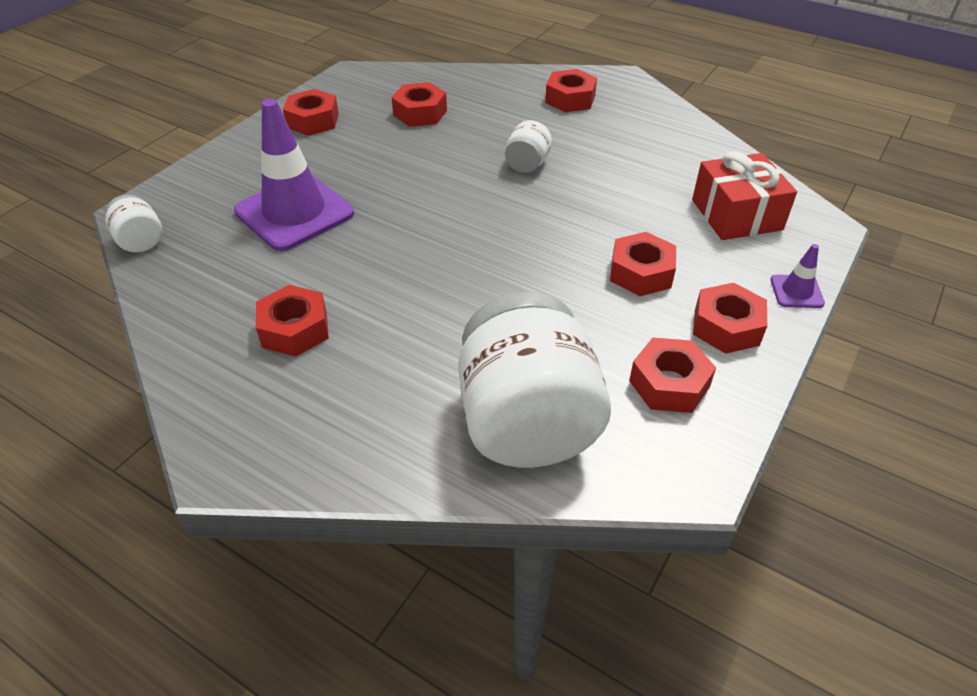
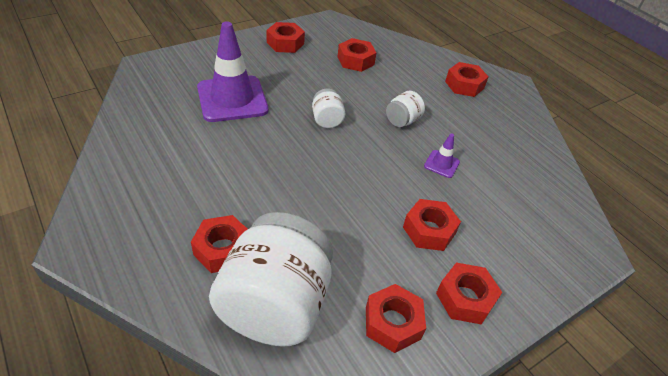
camera: 20 degrees right, 0 degrees up
white jar [105,195,163,252] -> white jar moved to [312,89,345,128]
red nut [256,285,329,357] -> red nut moved to [191,215,248,273]
red gift [692,151,797,240] -> none
purple traffic cone [771,244,825,308] -> purple traffic cone moved to [424,133,460,178]

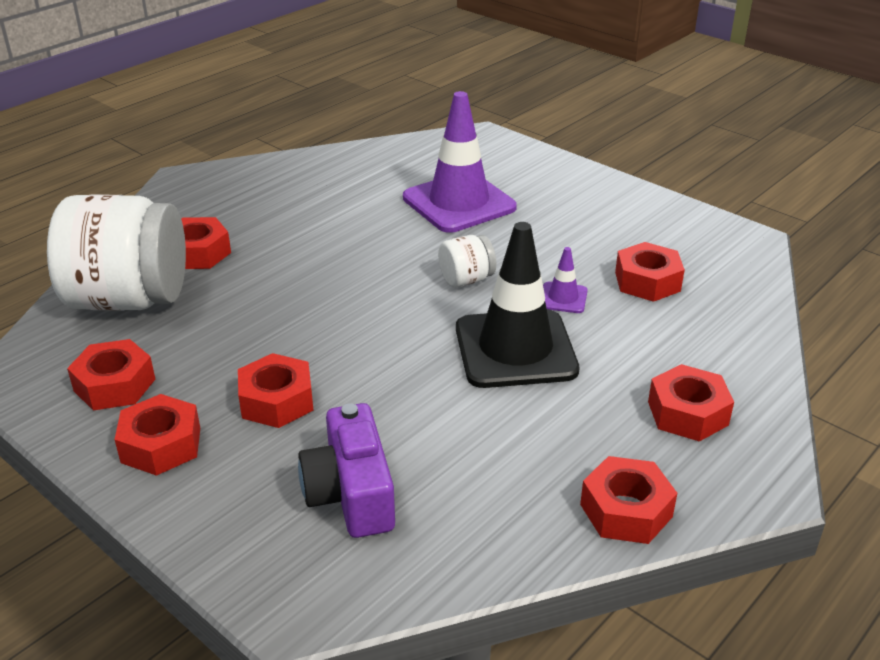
camera: 80 degrees right, 10 degrees down
red nut [266,22,305,53] -> red nut moved to [580,456,677,544]
white jar [386,91,425,127] -> black traffic cone [456,222,579,388]
purple traffic cone [424,133,460,178] -> purple traffic cone moved to [543,247,588,313]
none -> purple camera [298,403,395,538]

